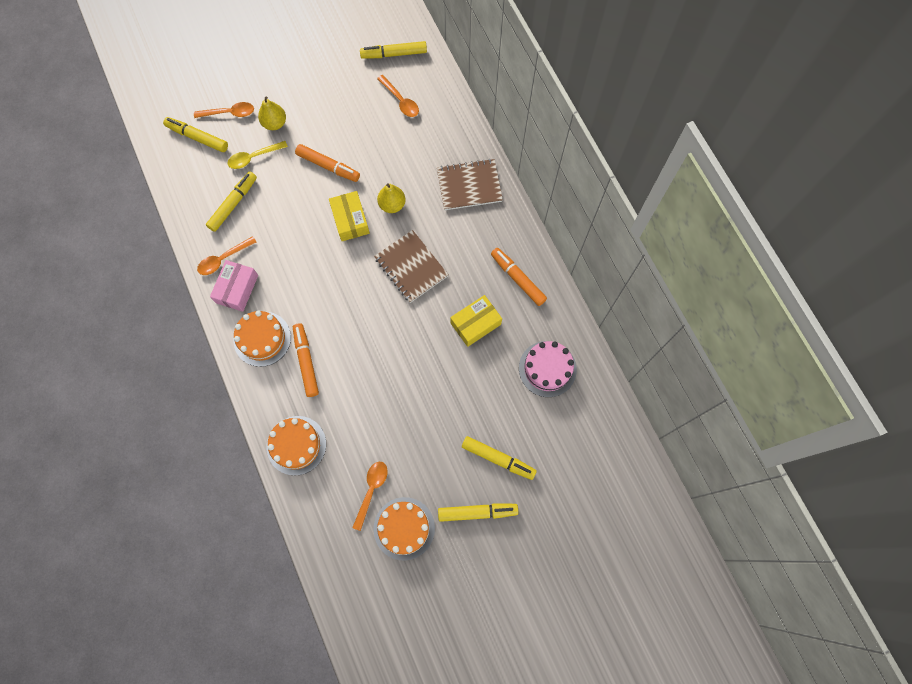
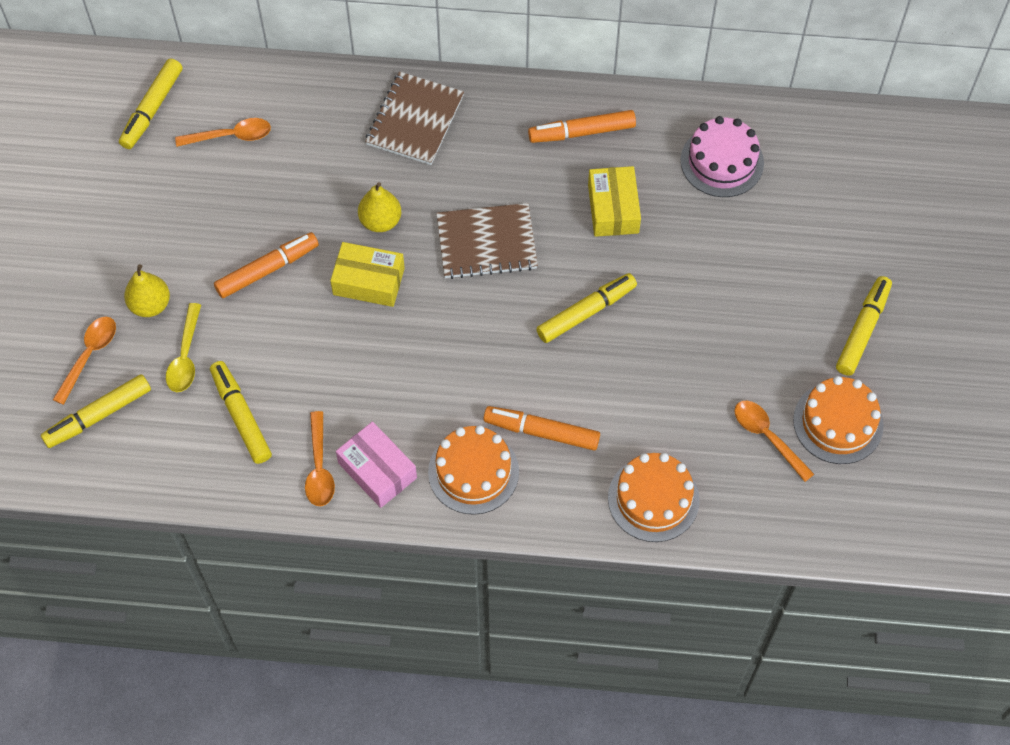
camera: 60 degrees left, 10 degrees down
yellow marker [462,436,537,480] -> yellow marker moved to [536,273,637,343]

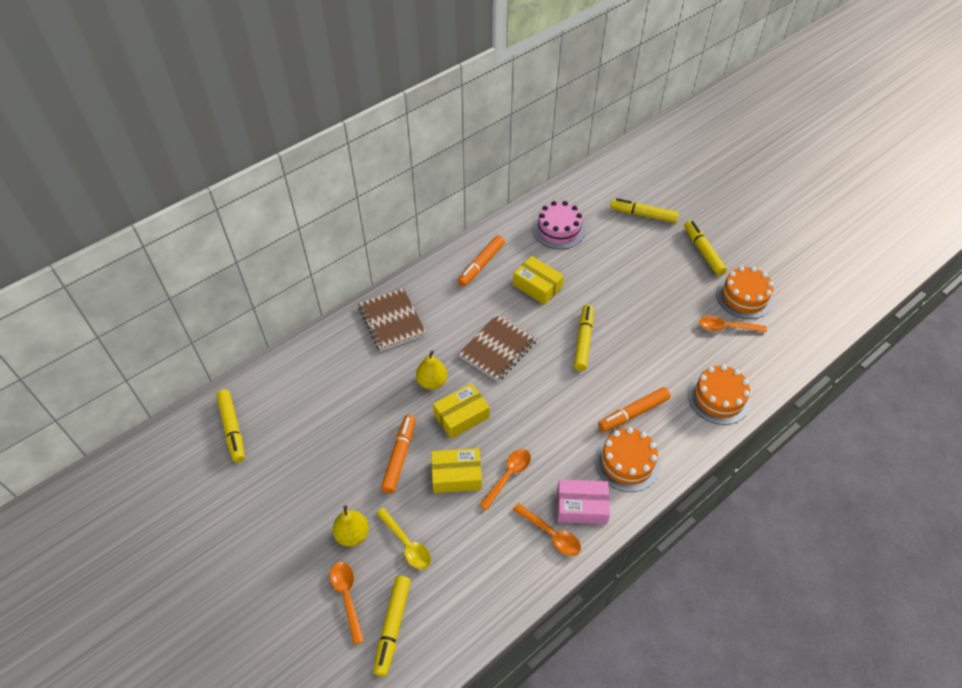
camera: 45 degrees left, 10 degrees down
orange spoon [175,118,271,147] -> orange spoon moved to [479,449,531,511]
yellow marker [210,361,272,464] -> yellow marker moved to [610,198,679,223]
none -> yellow box [431,448,482,493]

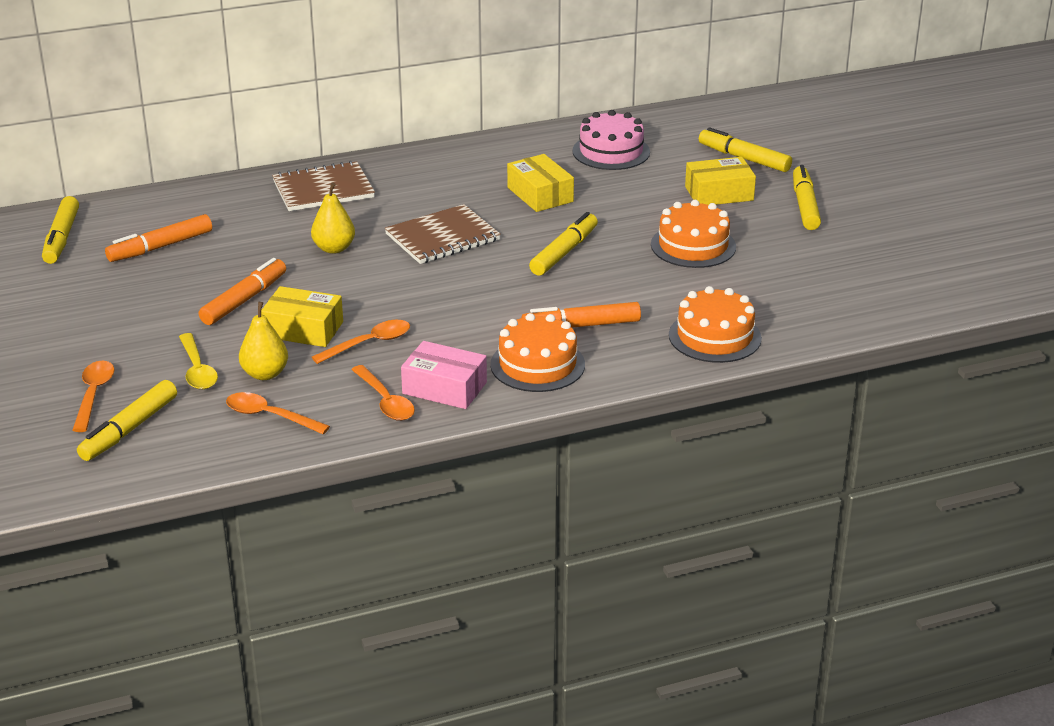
camera: 20 degrees right, 20 degrees down
yellow pear [333,505,369,546] -> yellow pear moved to [239,302,288,380]
brown notebook [358,288,427,352] -> brown notebook turned 75 degrees clockwise [272,161,375,211]
yellow box [433,383,490,439] -> yellow box moved to [685,157,756,205]
orange marker [457,235,505,286] -> orange marker moved to [105,214,212,262]
orange spoon [699,316,767,333] -> orange spoon moved to [226,392,330,434]
orange cake [716,266,774,319] -> orange cake moved to [651,200,736,268]

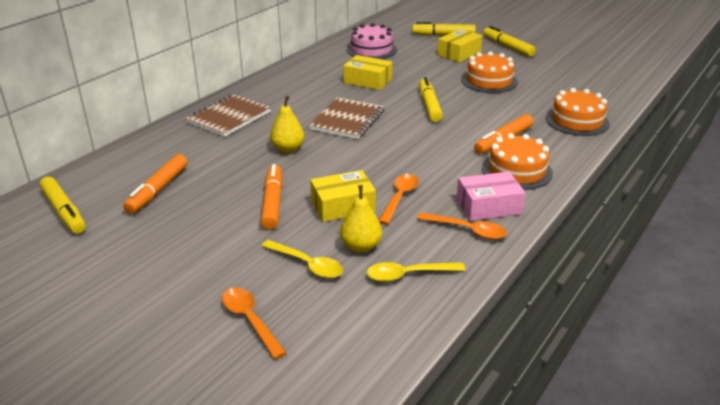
camera: 35 degrees left, 0 degrees up
yellow marker [77,380,177,461] -> none
orange spoon [226,392,330,434] -> yellow spoon [367,262,465,282]

